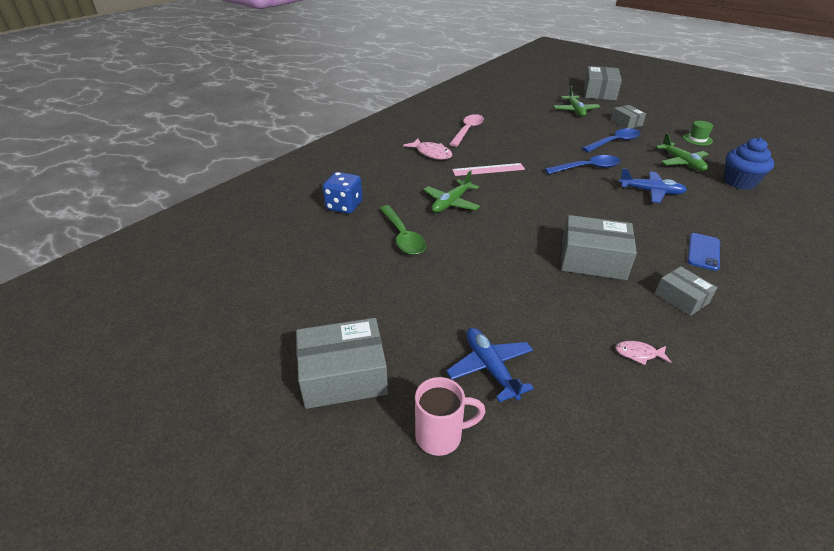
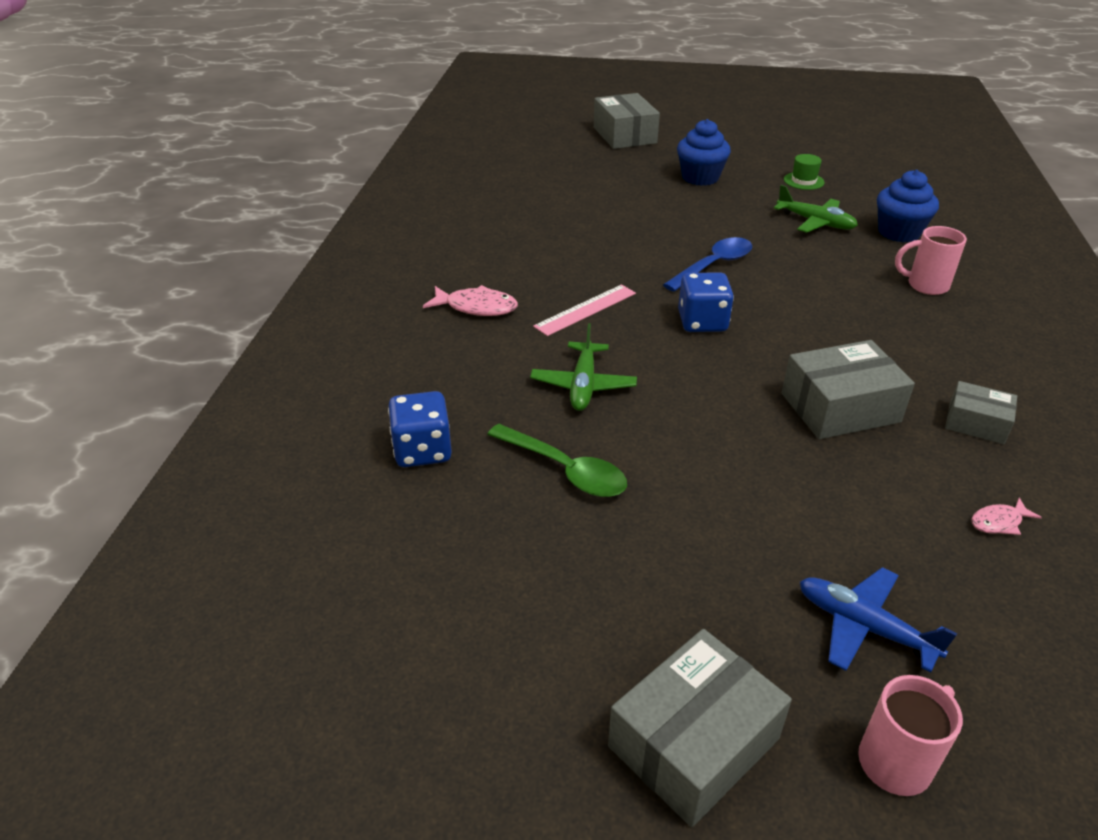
camera: 30 degrees left, 0 degrees up
pink spoon [449,114,484,147] -> none
green plane [553,86,600,117] -> none
blue spoon [582,128,641,152] -> none
grey box [611,105,646,128] -> blue cupcake [677,119,731,186]
blue plane [619,168,687,203] -> none
blue phone [687,233,720,271] -> none
none -> blue dice [678,272,734,332]
none -> pink mug [895,226,967,295]

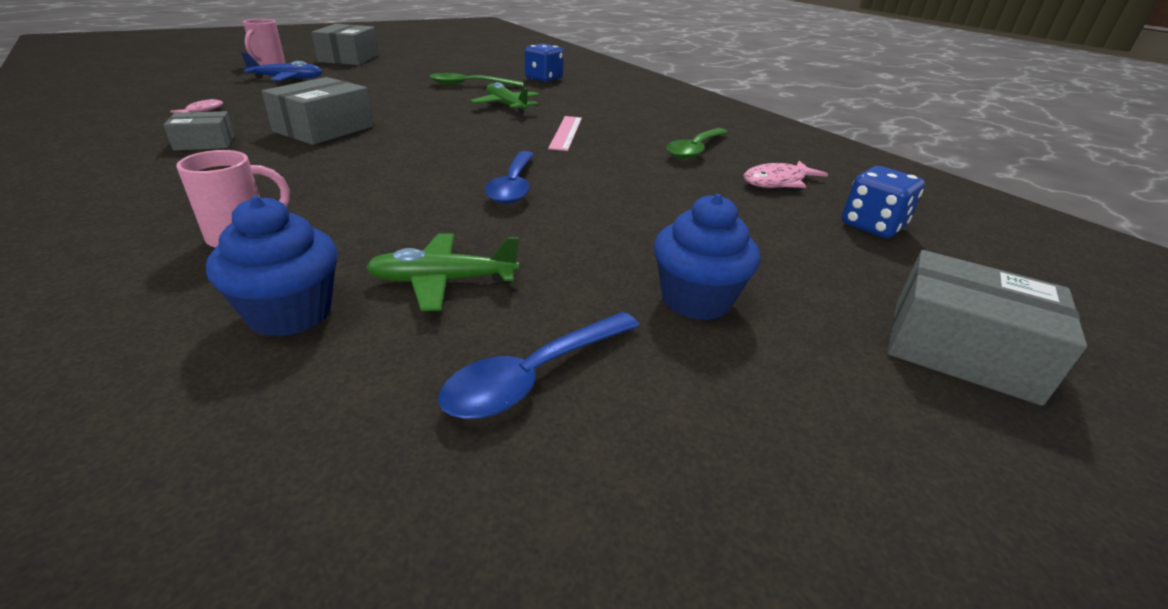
camera: 135 degrees right, 5 degrees down
pink fish [423,285,518,316] -> pink fish moved to [743,161,828,188]
blue dice [678,272,734,332] -> blue dice moved to [842,166,925,238]
green hat [784,154,824,190] -> blue spoon [438,312,640,419]
none -> green spoon [666,128,728,159]

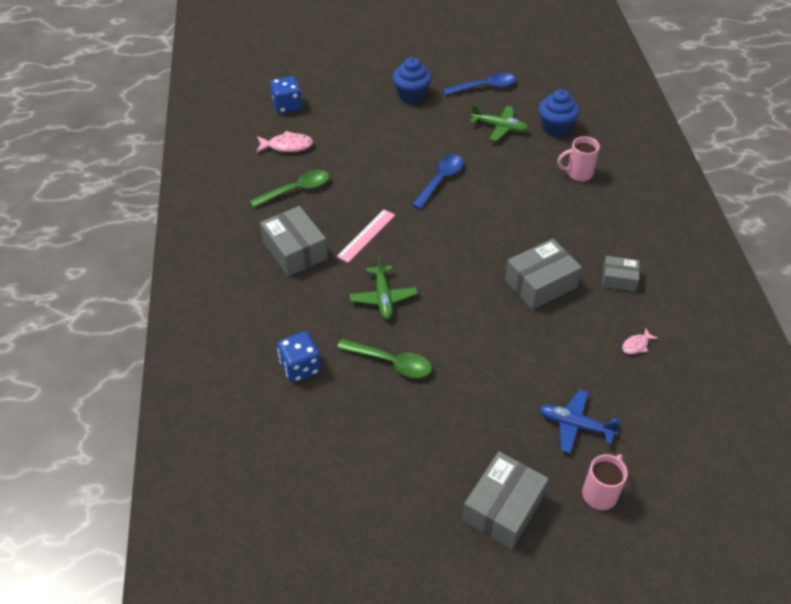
camera: 150 degrees left, 15 degrees up
grey box [888,250,1087,406] -> grey box moved to [260,206,328,276]

